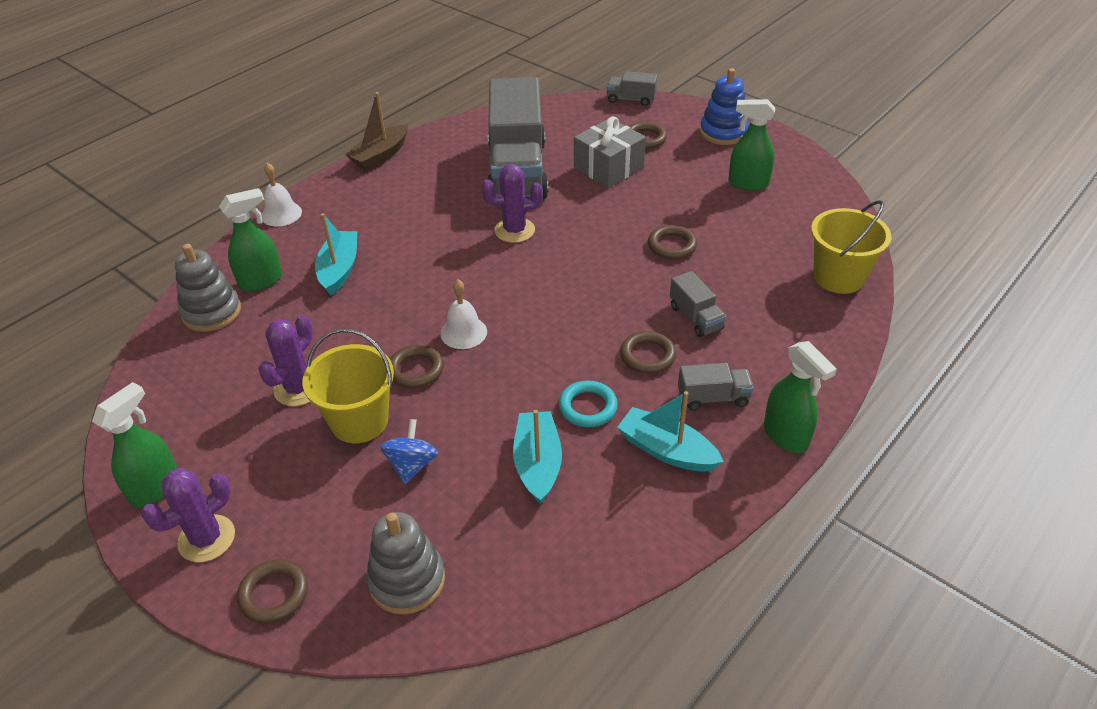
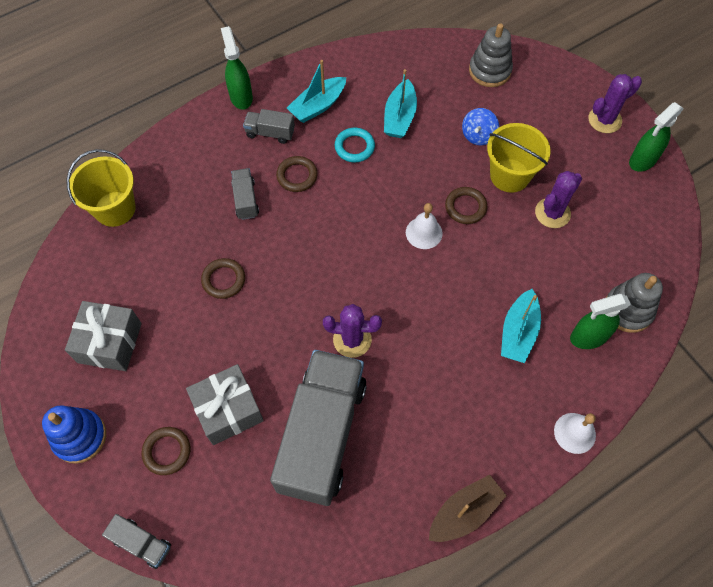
camera: 165 degrees left, 20 degrees up
brown ring [237,559,308,624] -> none
turquoise boat [617,391,724,472] -> turquoise boat turned 90 degrees clockwise [287,60,346,123]
green spray bottle [728,99,775,191] -> grey gift [65,301,142,371]

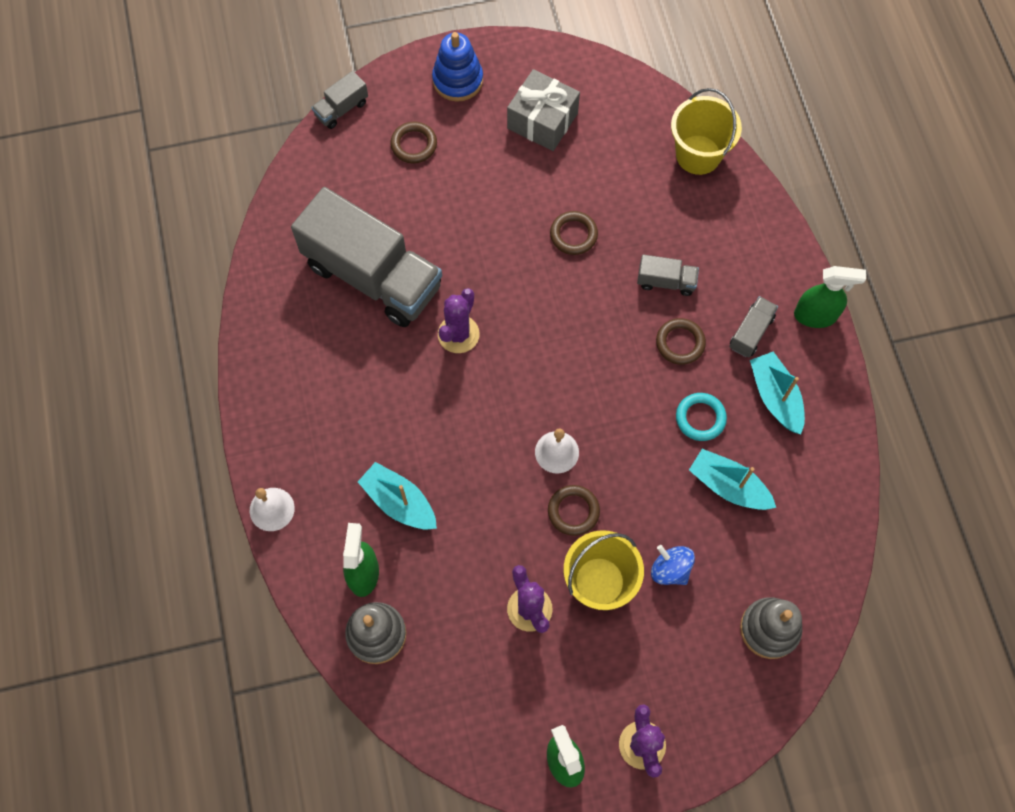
camera: 110 degrees right, 5 degrees up
grey gift [186,364,264,445] -> none
brown boat [429,474,507,542] -> none

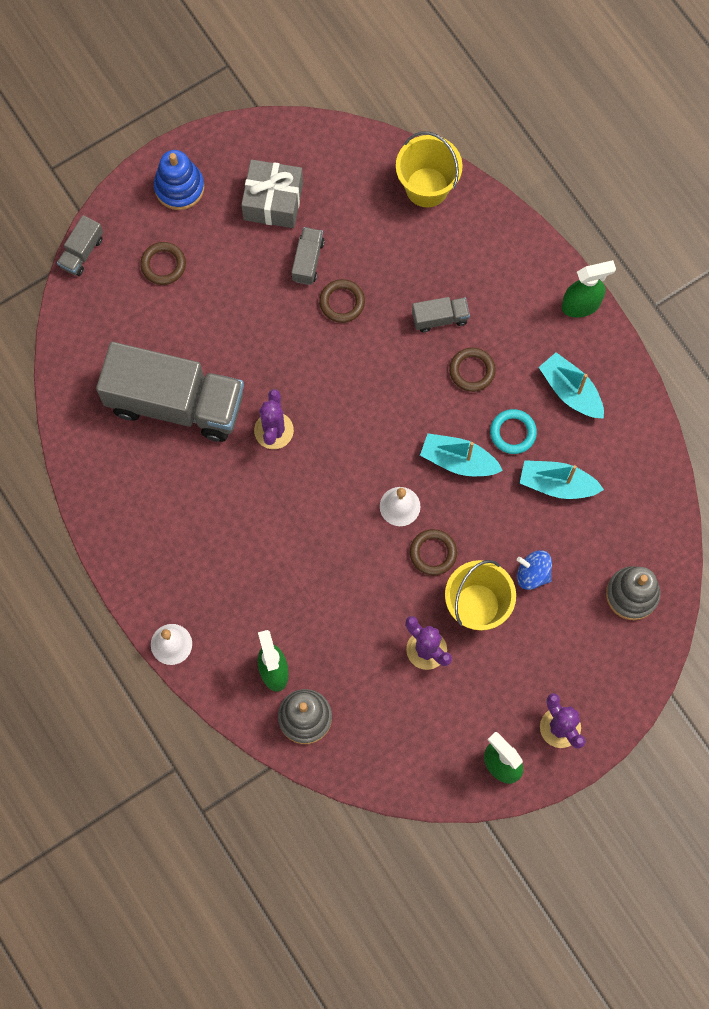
camera: 20 degrees left, 5 degrees up
turquoise boat [358,462,437,529] -> turquoise boat moved to [420,433,503,476]
grey truck [729,296,778,358] -> grey truck moved to [292,227,325,285]

